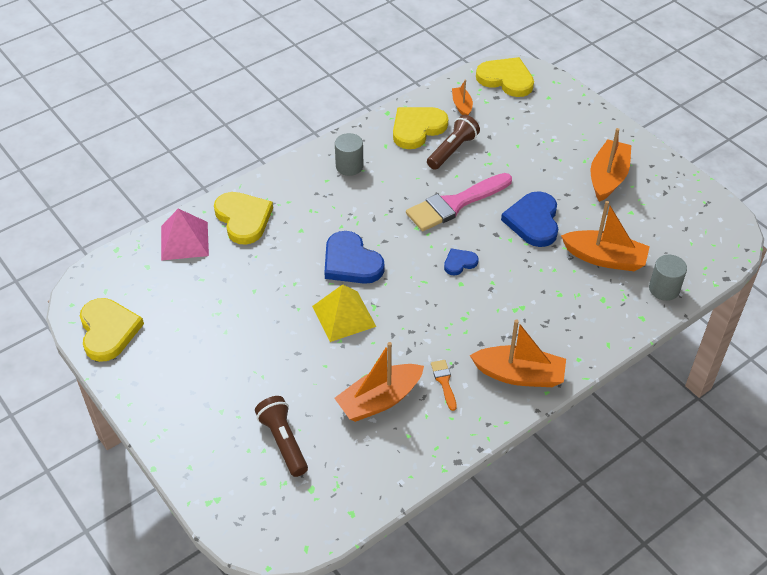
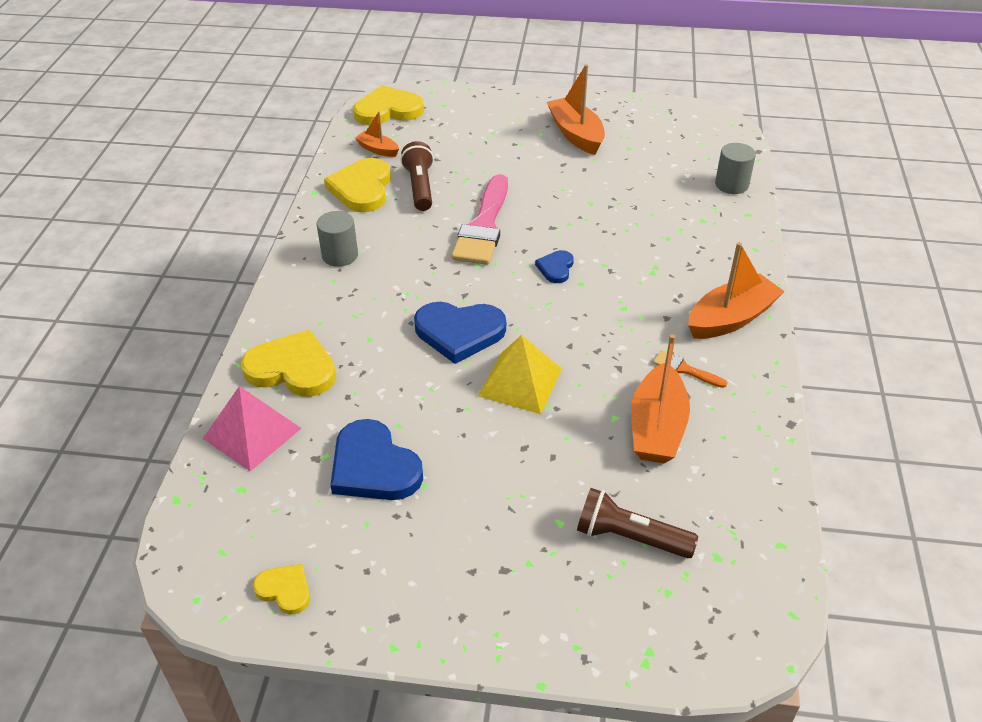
camera: 45 degrees left, 5 degrees down
yellow heart [80,298,144,362] -> yellow heart [253,564,310,615], size x0.52
blue heart [501,191,558,247] -> blue heart moved to [330,419,423,500]
orange boat [561,201,650,271] -> none

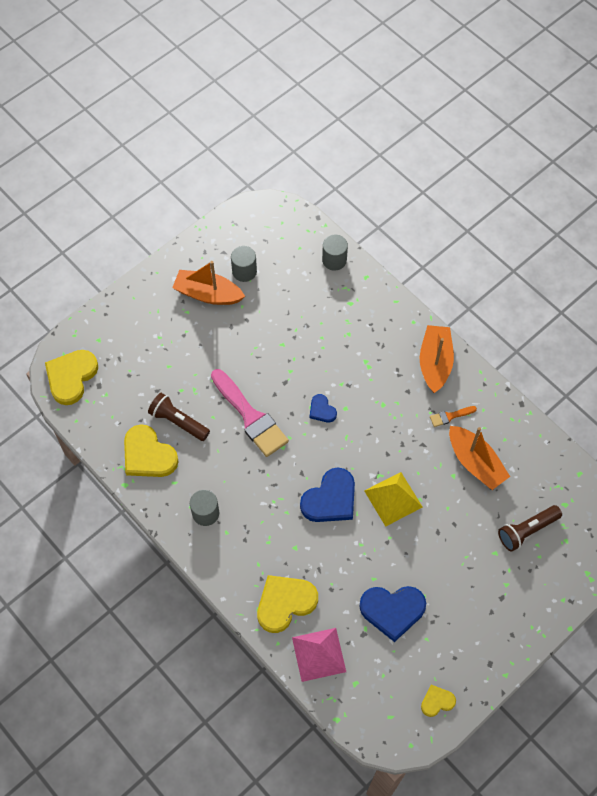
camera: 50 degrees left, 20 degrees up
orange boat [355,111,399,157] -> none
none -> grey cylinder [231,246,257,282]

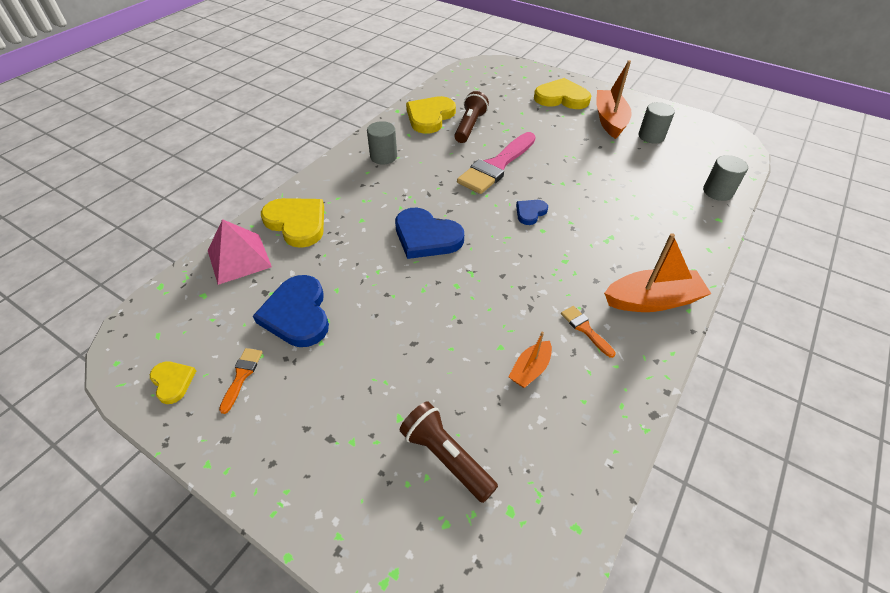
camera: 75 degrees right, 15 degrees down
yellow heart [45,350,98,405] -> yellow heart moved to [534,78,591,109]
yellow pyramid [364,472,422,527] -> none
orange boat [449,426,510,490] -> orange boat [509,332,552,388], size x0.54
none -> orange brush [219,348,263,414]

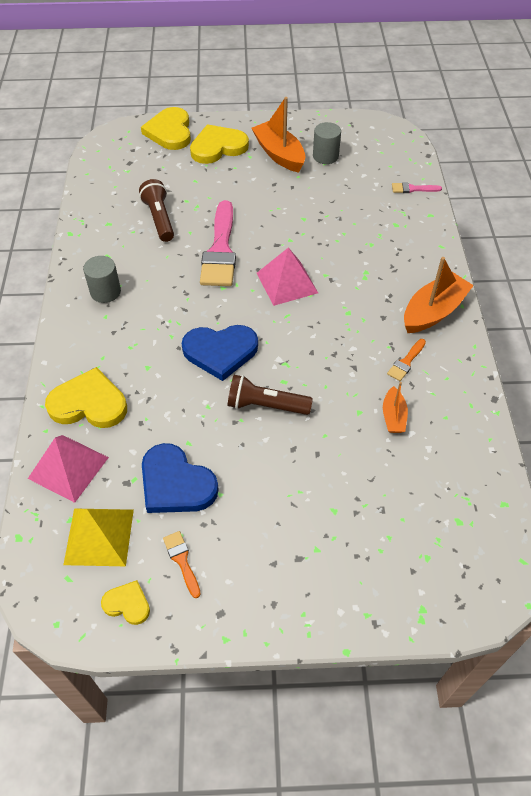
camera: 35 degrees left, 5 degrees up
brown flashlight [400,401,498,503] -> brown flashlight moved to [228,375,313,415]
yellow heart [406,96,456,134] -> yellow heart moved to [141,107,191,150]
blue heart [516,200,548,225] -> pink pyramid [257,248,318,306]
orange brush [561,306,616,358] -> orange brush turned 75 degrees counterclockwise [387,339,426,381]
grey cylinder [703,155,748,201] -> pink brush [392,182,442,193]
none -> yellow pyramid [63,508,134,566]

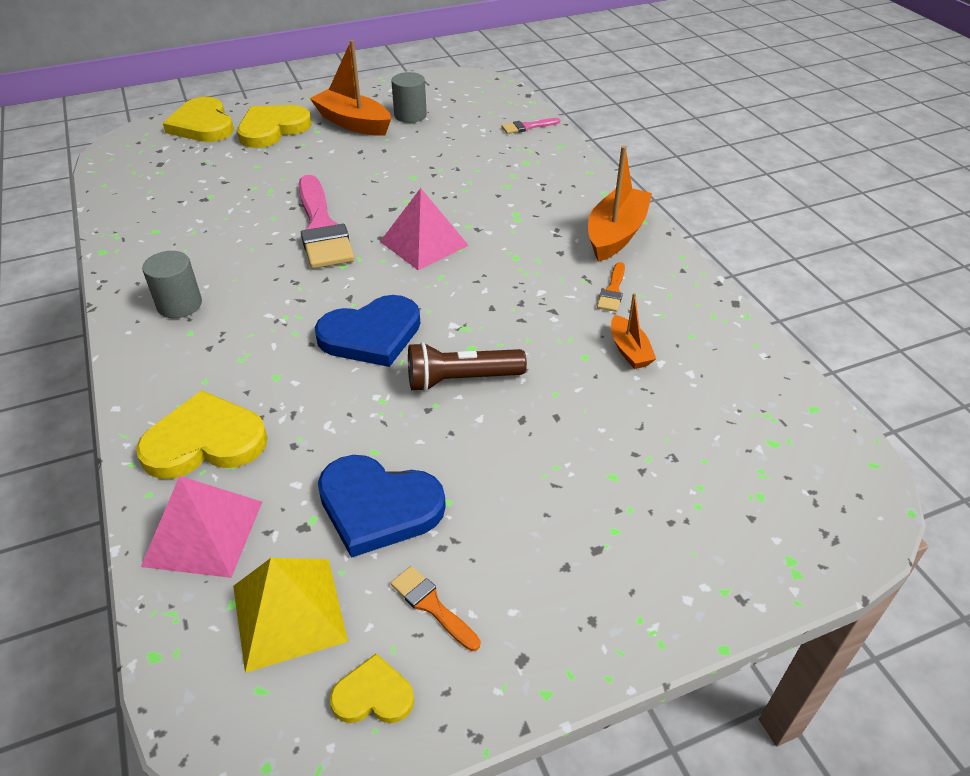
camera: 20 degrees left, 10 degrees down
brown flashlight [139,179,174,242] -> none

